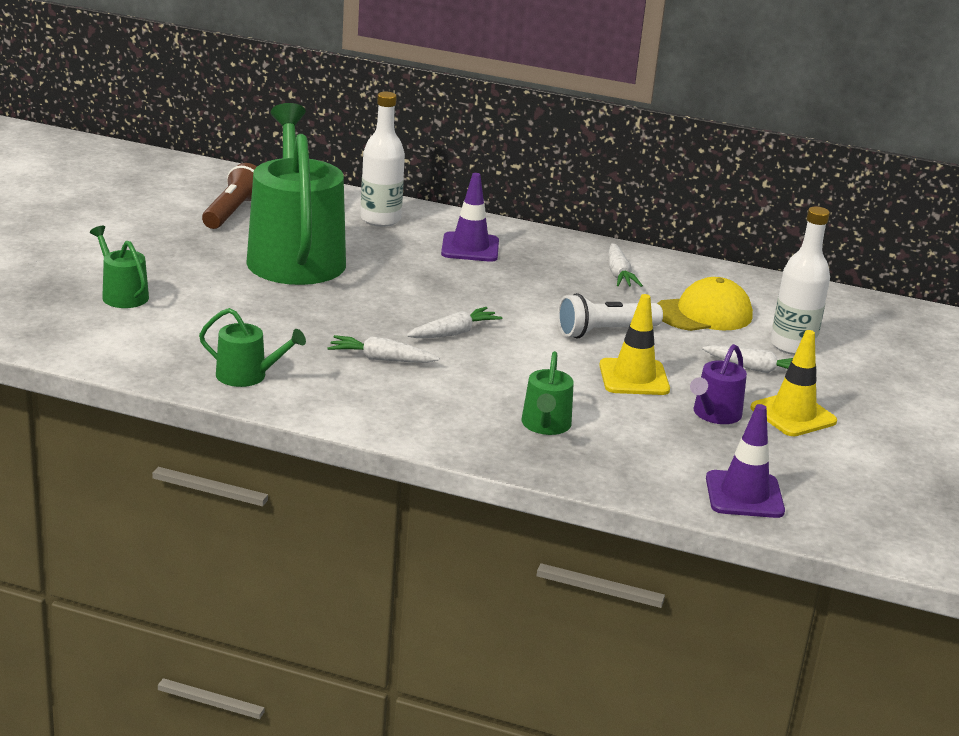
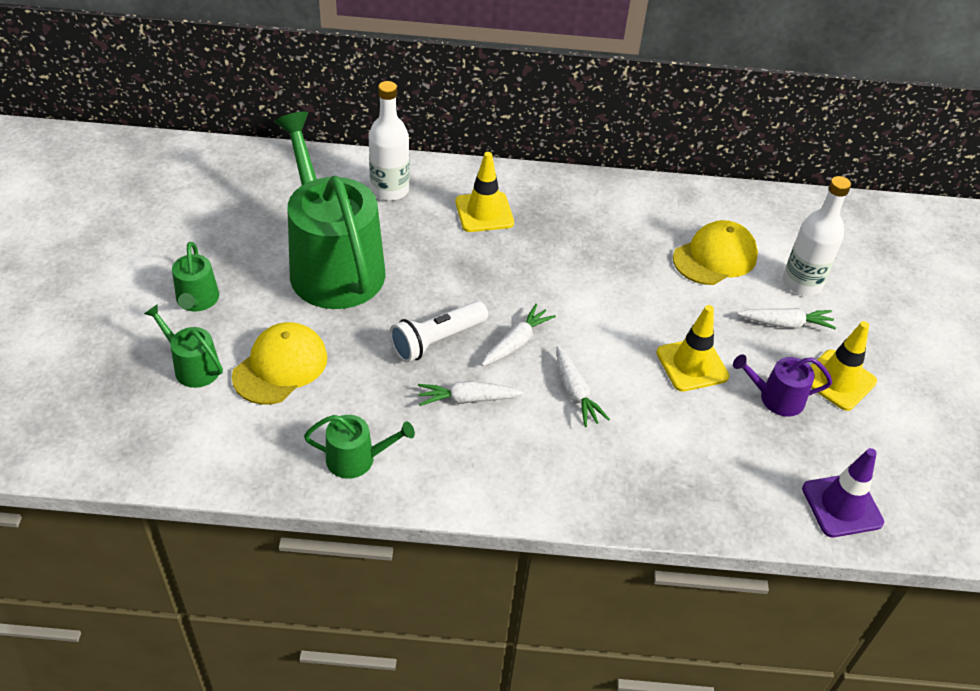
camera: 15 degrees left, 20 degrees up
brown flashlight [202,163,257,229] -> none
purple traffic cone [441,173,499,262] -> yellow traffic cone [455,152,514,232]
green watering can [522,351,574,435] -> green watering can moved to [172,242,219,312]
white flashlight [557,293,663,339] -> white flashlight moved to [390,301,488,363]
white carrot [608,243,643,287] -> white carrot moved to [556,346,610,427]
purple watering can [690,344,747,424] -> purple watering can turned 75 degrees clockwise [733,354,832,417]
none -> yellow cap [232,322,327,405]

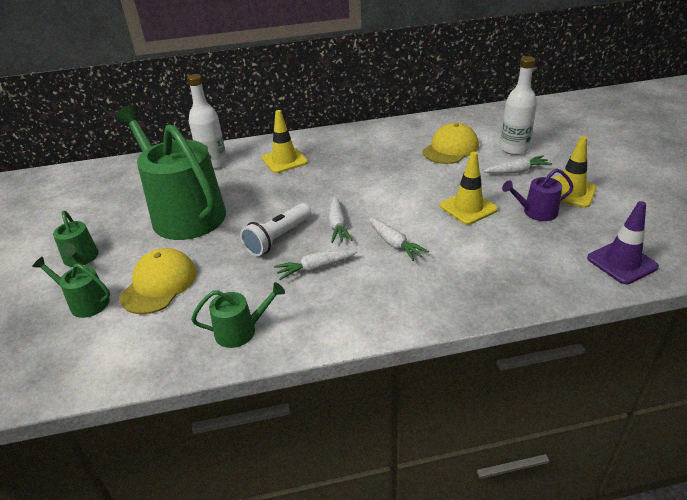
camera: 10 degrees left, 10 degrees down
white carrot [482,304,556,366] -> white carrot turned 150 degrees clockwise [329,197,352,243]

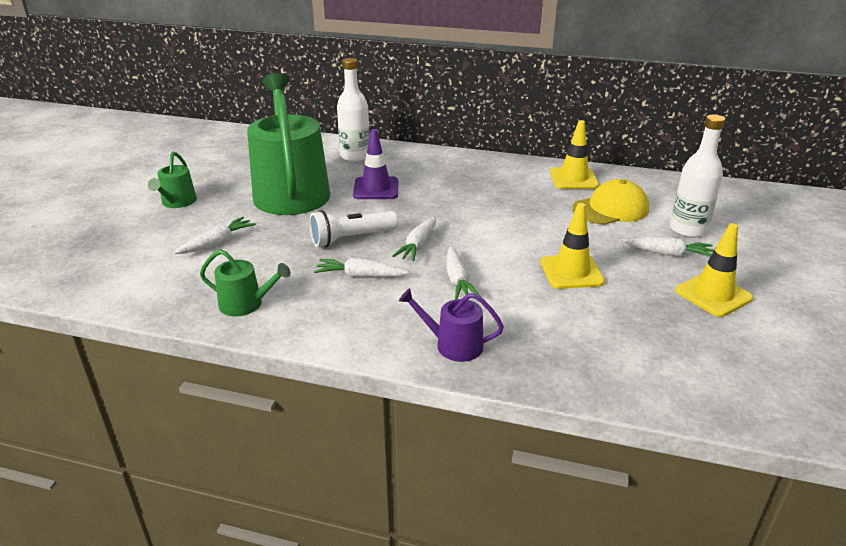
camera: 25 degrees right, 5 degrees down
green watering can [32,257,110,318] -> none
yellow cap [120,248,197,314] -> white carrot [174,217,256,254]
yellow traffic cone [262,110,308,173] -> yellow traffic cone moved to [550,120,599,189]
purple watering can [502,169,574,221] -> purple watering can moved to [399,288,504,362]
purple traffic cone [587,201,659,284] -> purple traffic cone moved to [353,129,398,199]

